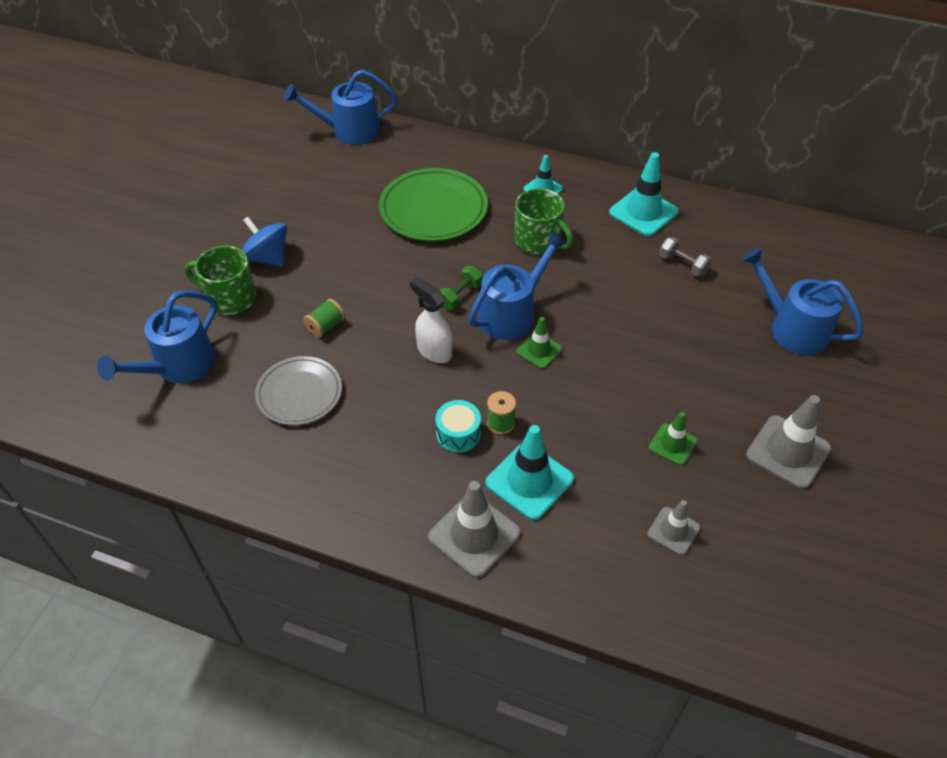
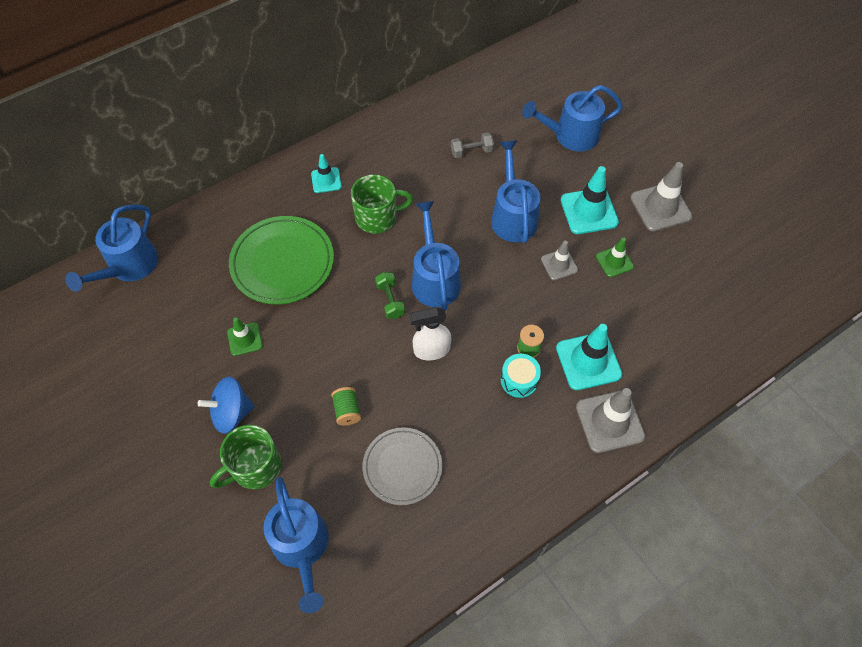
camera: 55 degrees left, 10 degrees up
green traffic cone [516,317,562,369] -> green traffic cone moved to [227,317,263,356]
turquoise traffic cone [609,152,679,236] -> turquoise traffic cone moved to [560,166,619,234]
grey traffic cone [647,500,700,555] -> grey traffic cone moved to [541,241,578,280]
none -> blue watering can [491,140,541,243]

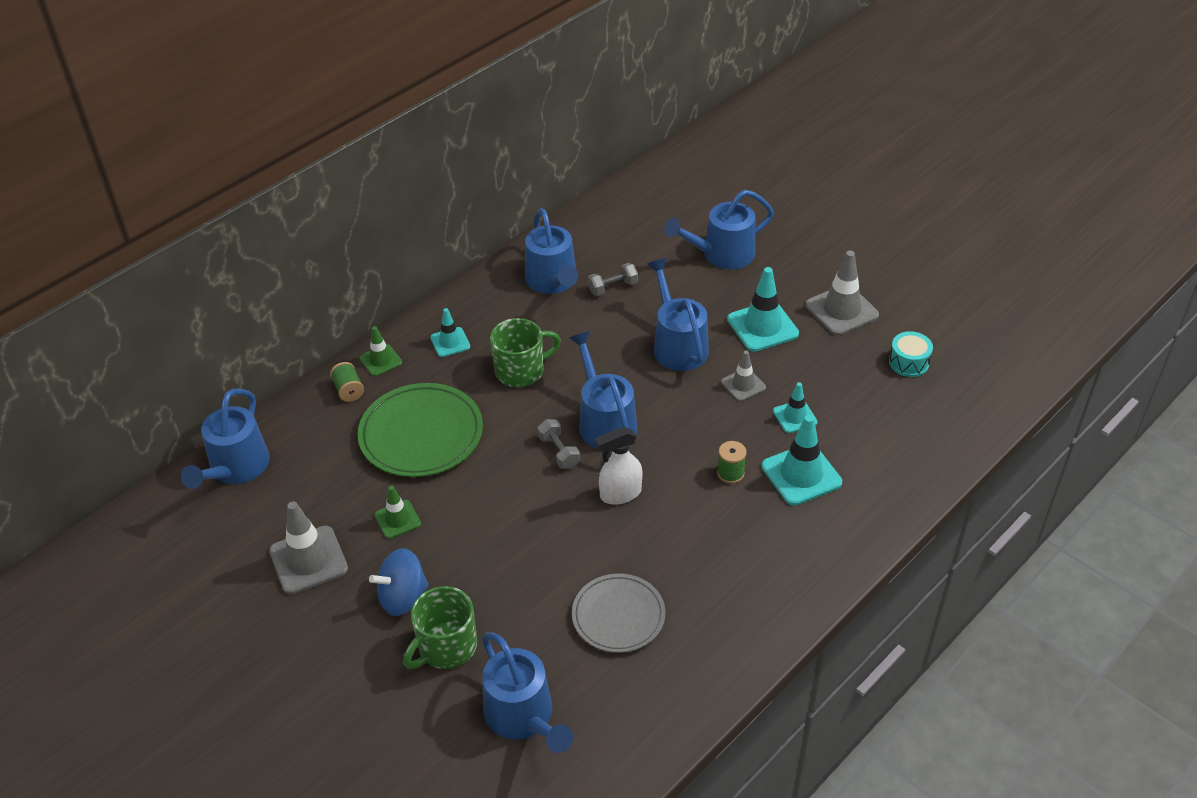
camera: 10 degrees left, 15 degrees down
green spool [331,387,361,426] -> green spool moved to [330,362,364,402]
green dumbbell [375,272,405,319] -> grey dumbbell [537,419,580,469]
turquoise drum [501,354,541,398] -> turquoise drum moved to [889,331,933,377]
grey traffic cone [576,388,645,453] -> grey traffic cone moved to [269,501,348,595]
green traffic cone [596,237,634,277] -> green traffic cone moved to [359,326,402,376]
none -> blue watering can [525,208,578,294]
none -> turquoise traffic cone [773,382,818,433]

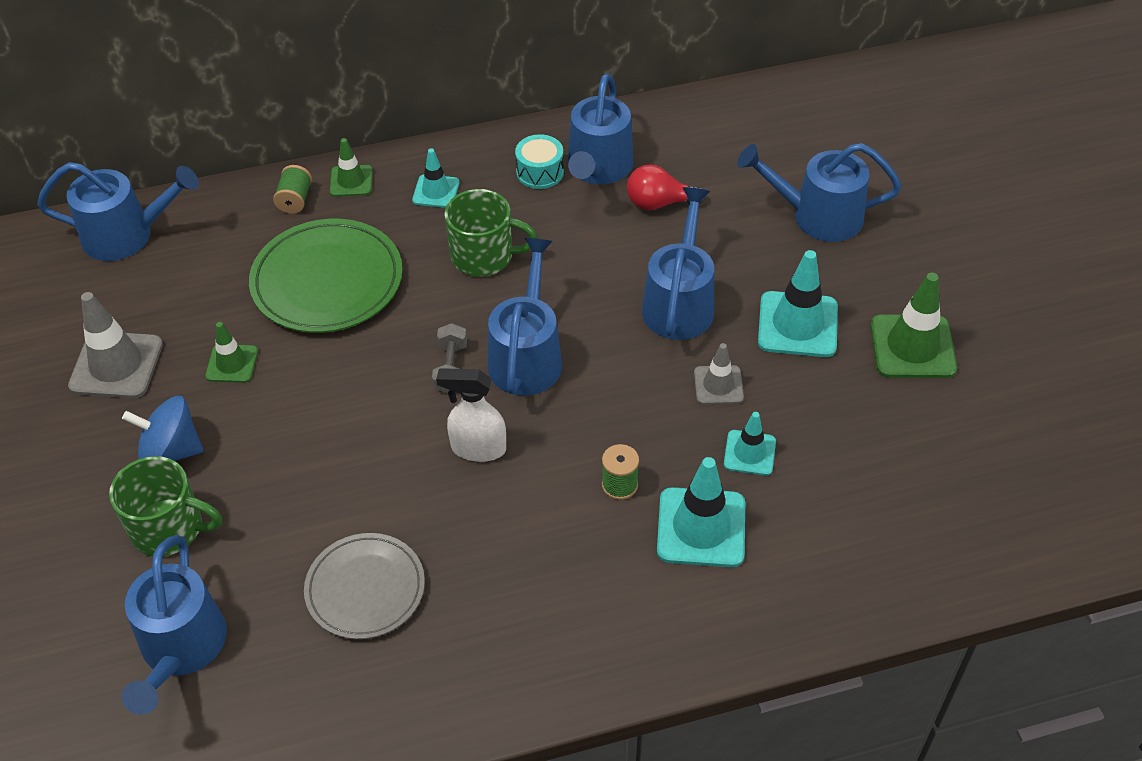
camera: 30 degrees right, 5 degrees up
blue watering can [181,389,270,489] -> blue watering can turned 135 degrees counterclockwise [37,162,199,261]
green mug [403,586,477,669] -> green mug turned 150 degrees counterclockwise [109,456,222,556]
grey dumbbell [588,263,638,296] -> red light bulb [627,164,706,210]
grey traffic cone [806,251,879,335] -> green traffic cone [870,273,957,378]
turquoise drum [889,331,933,377] -> turquoise drum moved to [515,134,564,189]

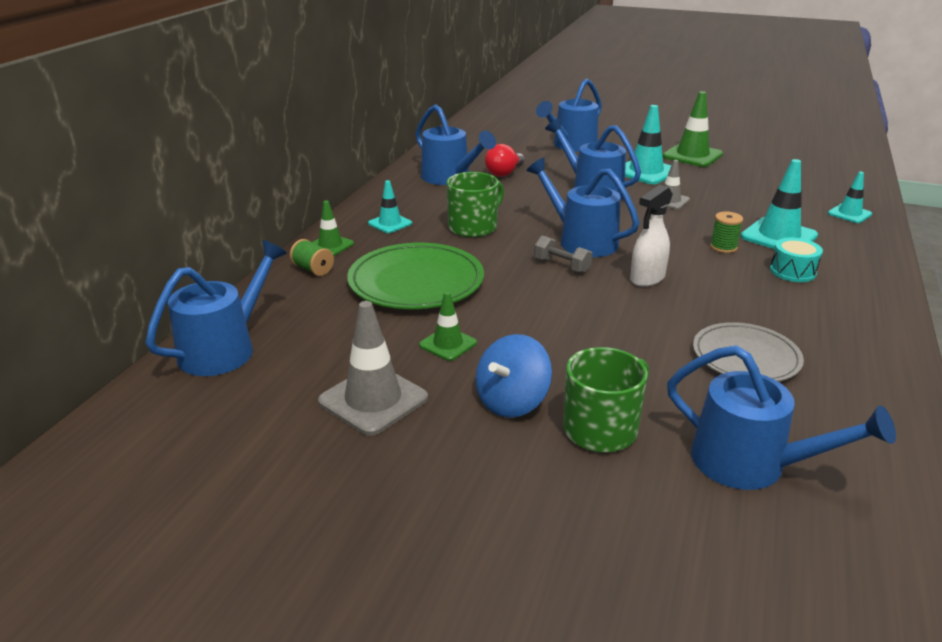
camera: 55 degrees left, 20 degrees down
turquoise drum [515,134,564,189] -> turquoise drum moved to [770,238,823,282]
turquoise traffic cone [724,412,776,476] -> turquoise traffic cone moved to [828,172,872,223]

